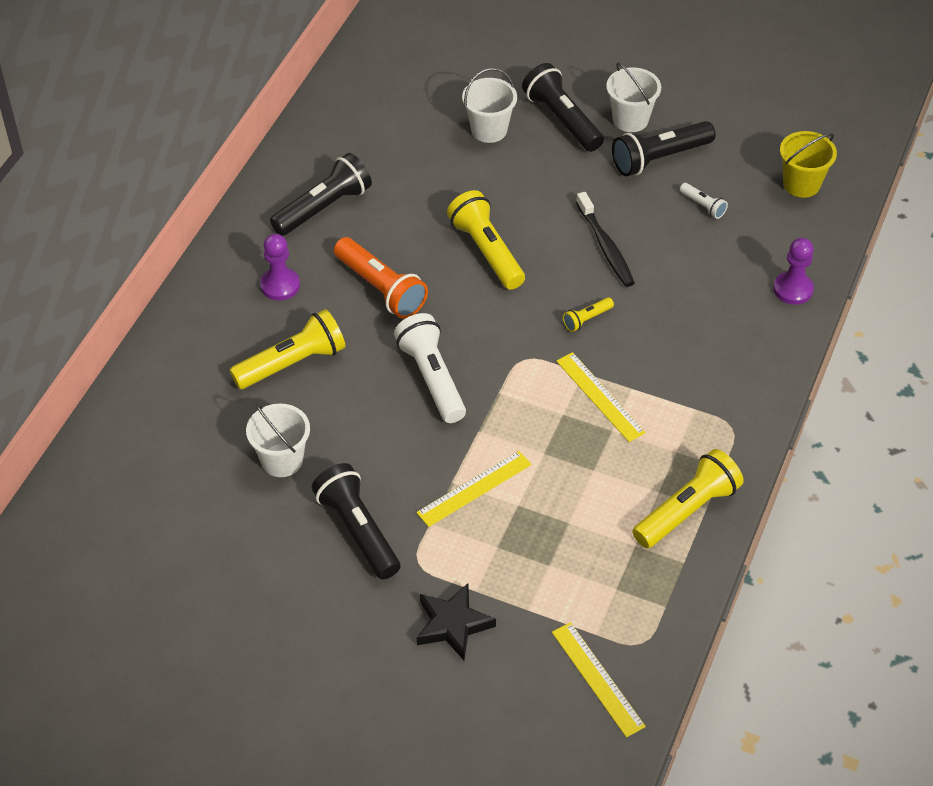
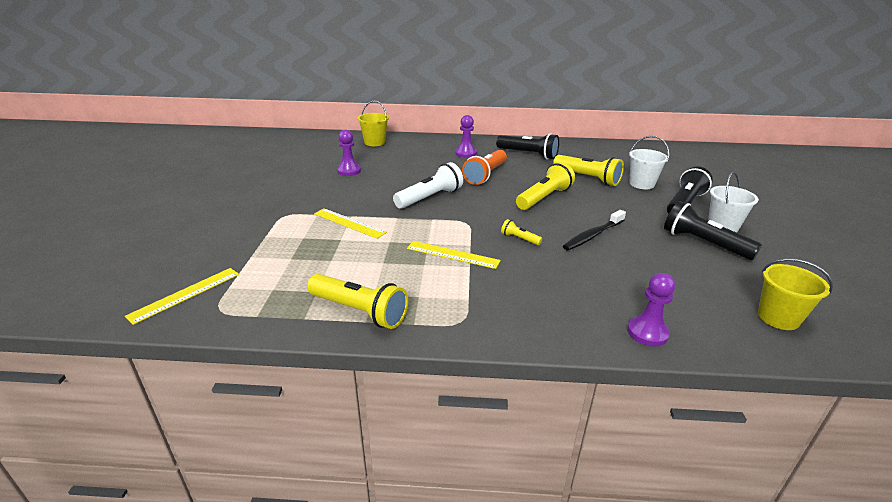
camera: 70 degrees right, 20 degrees down
yellow flashlight [229,309,345,389] -> yellow flashlight moved to [553,155,624,186]
white bucket [246,404,310,477] -> purple pawn [337,130,361,176]
black flashlight [312,463,400,579] -> none
black star [416,583,496,660] -> none
yellow ruler [556,352,646,442] -> yellow ruler turned 75 degrees clockwise [407,241,501,269]
white flashlight [680,183,728,219] -> none
none -> yellow bucket [357,100,389,146]

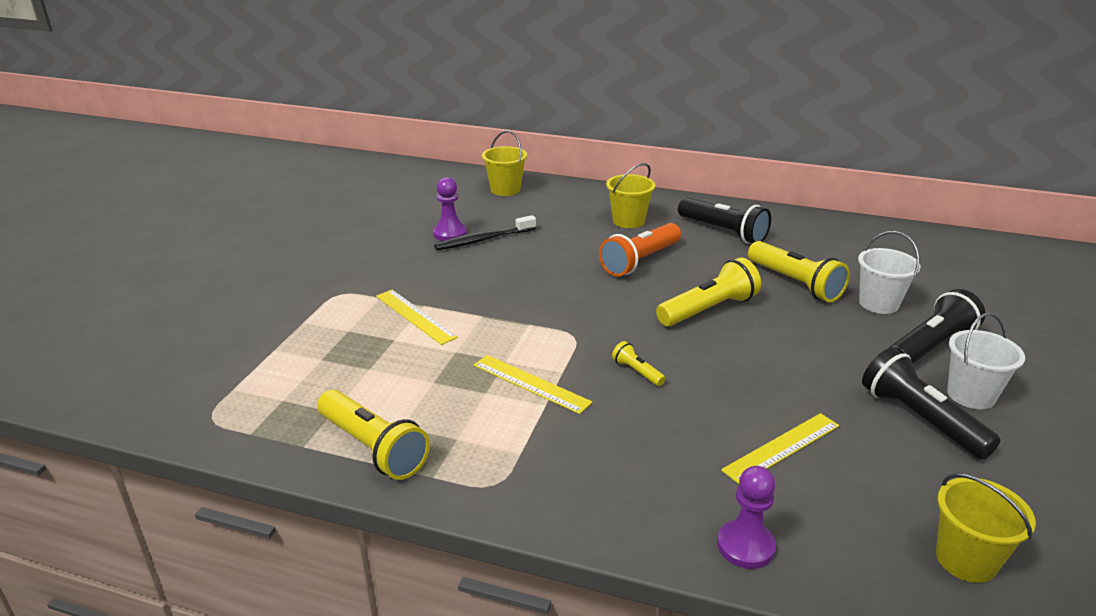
camera: 15 degrees right, 0 degrees up
yellow ruler [125,268,239,325] -> yellow ruler moved to [721,413,839,484]
white flashlight [393,162,463,209] -> none
purple pawn [455,115,477,158] -> yellow bucket [606,163,655,228]
black toothbrush [563,210,626,251] -> black toothbrush moved to [434,215,536,250]

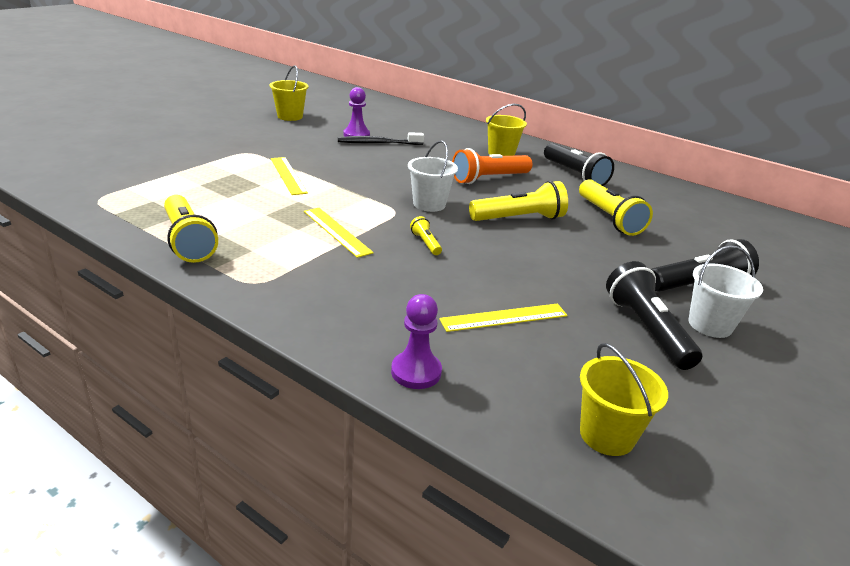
camera: 15 degrees right, 0 degrees up
yellow bucket [482,130,527,196] -> yellow bucket moved to [269,65,308,121]
white bucket [858,231,921,314] -> white bucket moved to [408,140,458,212]

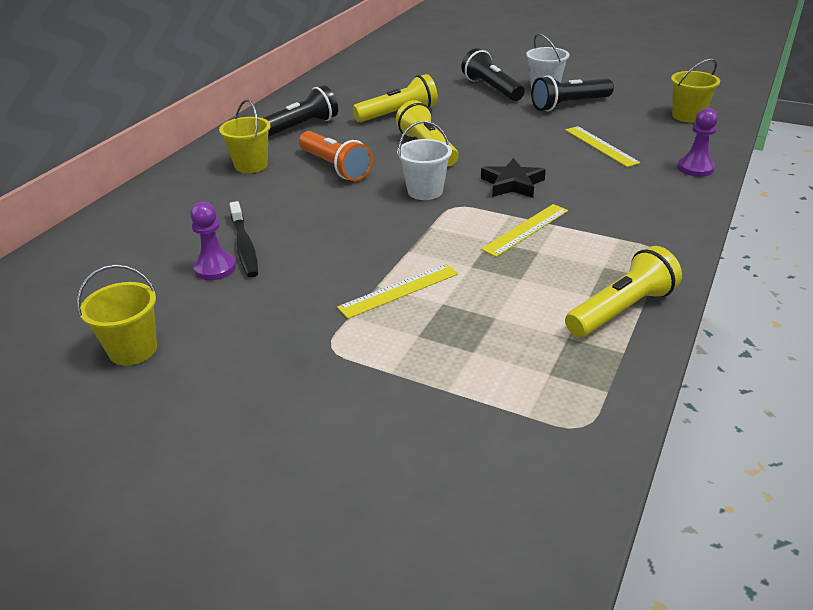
camera: 95 degrees left, 5 degrees up
yellow flashlight [410,216,442,255] -> black star [481,158,546,198]

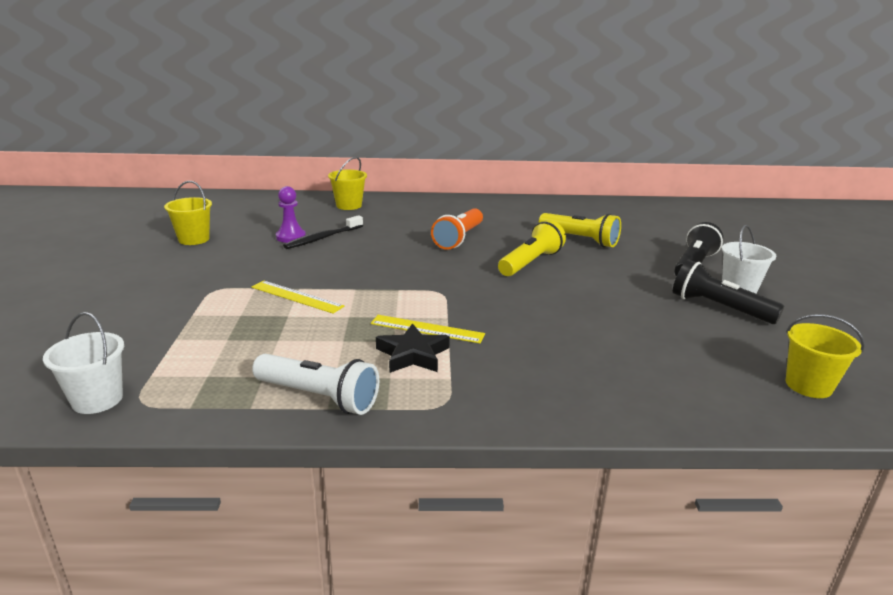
camera: 60 degrees right, 10 degrees down
yellow bucket [219,99,271,173] -> yellow bucket moved to [328,157,367,210]
black flashlight [264,85,338,137] -> none
white bucket [397,121,452,200] -> white bucket moved to [43,312,124,414]
black star [481,158,546,198] -> black star moved to [376,323,450,373]
yellow ruler [565,126,640,167] -> none
yellow flashlight [565,246,682,337] -> white flashlight [252,354,379,415]
purple pawn [678,108,718,177] -> none

